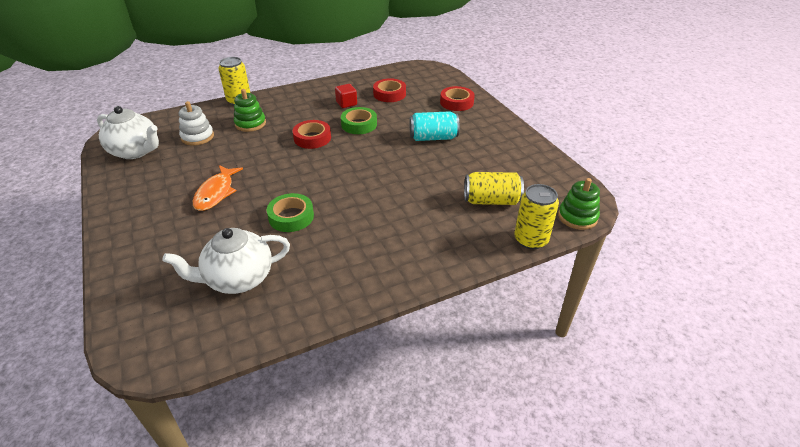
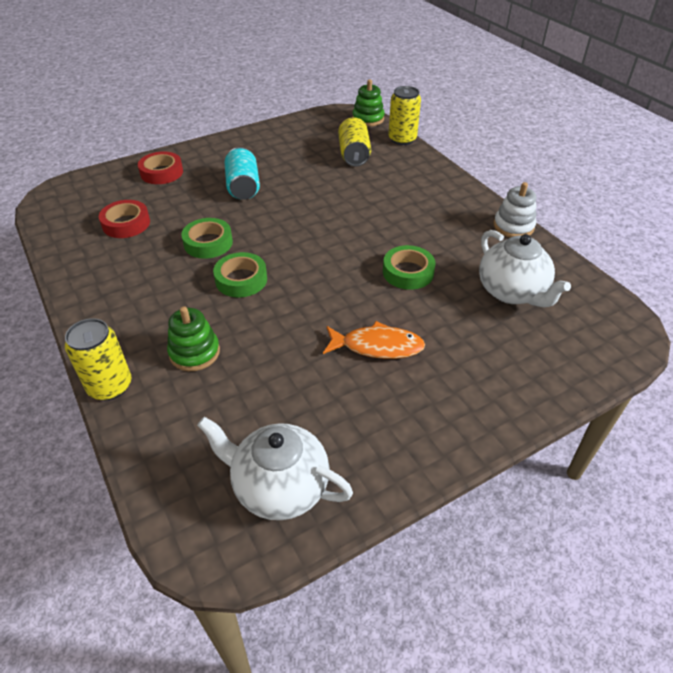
camera: 95 degrees left, 5 degrees up
white teapot [97,106,159,159] -> white teapot turned 90 degrees counterclockwise [197,417,353,520]
white stacking toy [179,101,214,146] -> white stacking toy moved to [494,182,536,238]
red tape [293,120,331,149] -> green tape [213,252,267,297]
red cube [335,84,357,108] -> none

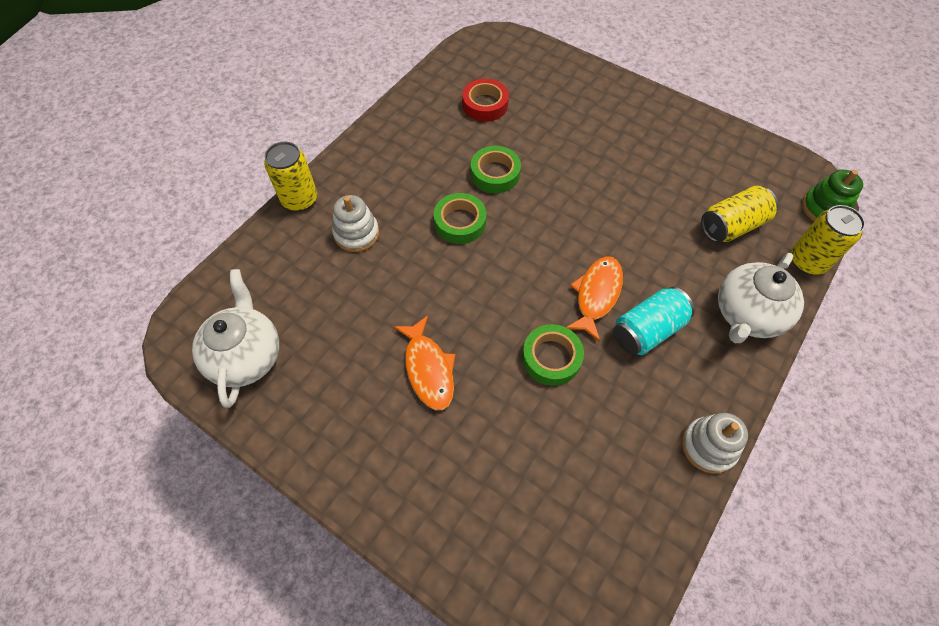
camera: 65 degrees right, 15 degrees up
red tape [138,151,183,184] -> none
green stacking toy [167,306,220,371] -> white stacking toy [332,195,379,252]
turquoise can [225,147,260,200] -> turquoise can moved to [613,287,695,355]
white teapot [479,230,571,308] -> white teapot moved to [718,253,804,343]
none -> orange fish [566,256,623,342]

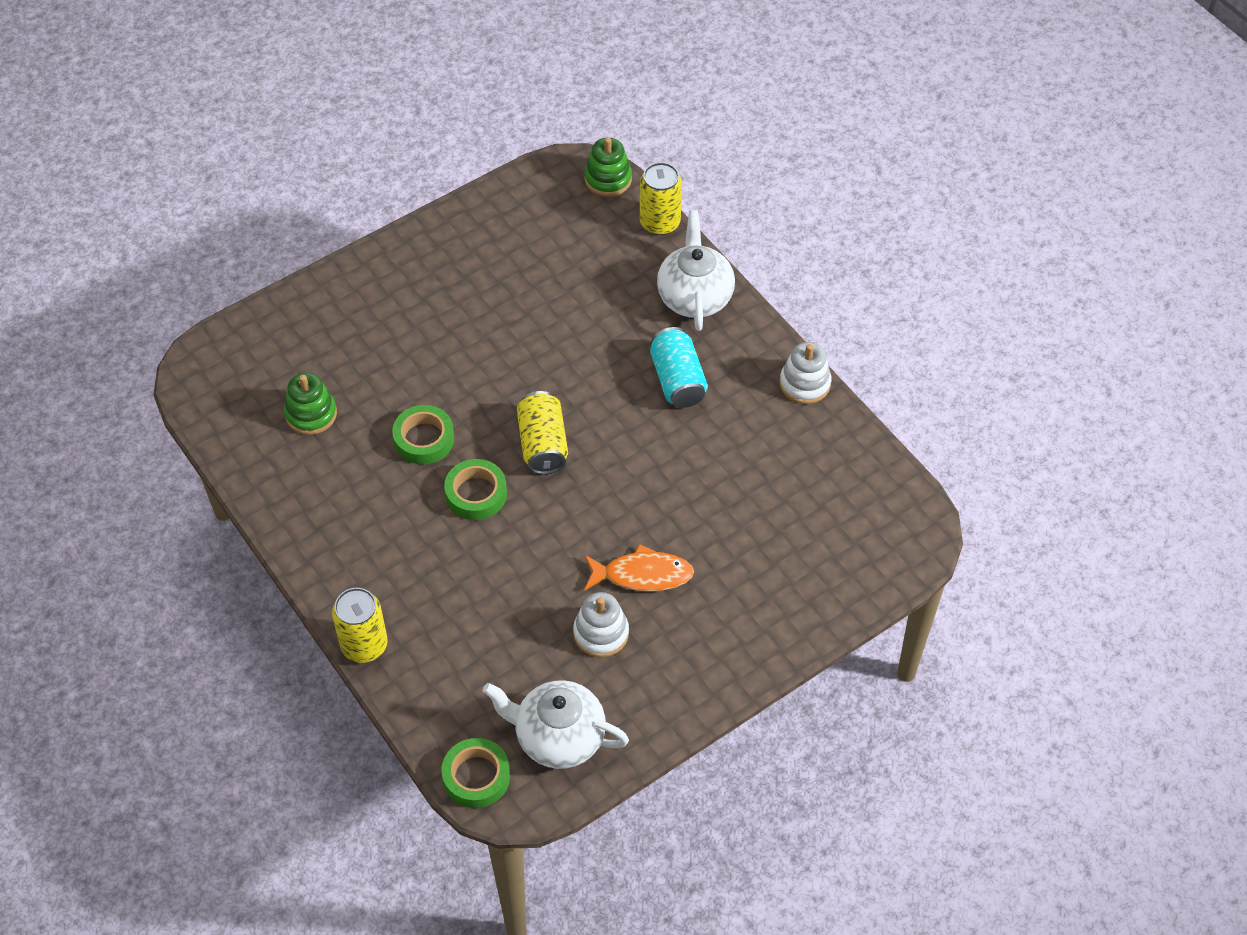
camera: 70 degrees left, 5 degrees down
white stacking toy [332,195,379,252] -> white stacking toy moved to [573,592,629,657]
red tape [462,79,509,122] -> green stacking toy [284,372,337,435]
green tape [522,324,584,386] -> green tape moved to [442,738,510,808]
orange fish [566,256,623,342] -> none
yellow can [701,186,778,243] -> yellow can moved to [517,391,568,475]
white teapot [718,253,804,343] -> white teapot turned 150 degrees counterclockwise [657,210,735,331]

